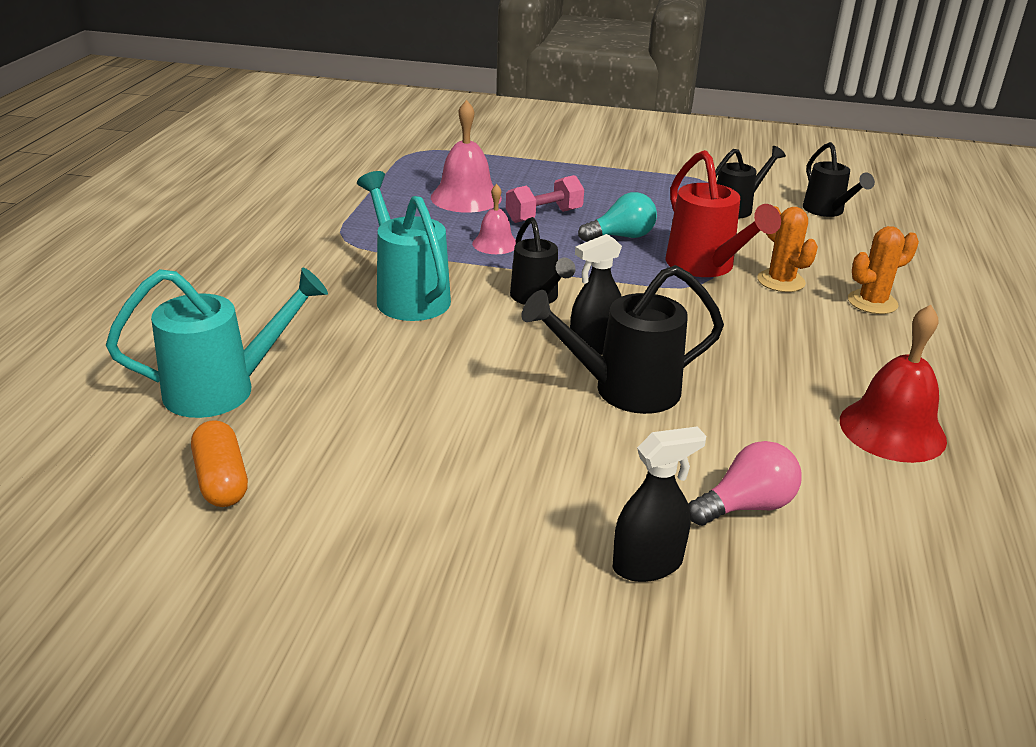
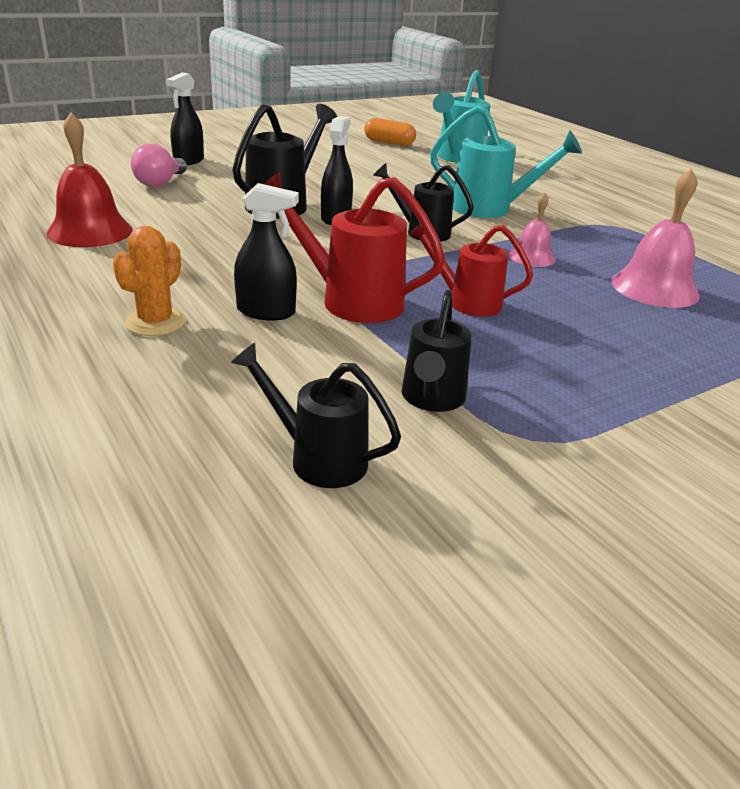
camera: 135 degrees right, 0 degrees up
pink dumbbell [506,175,584,223] -> none
turquoise light bulb [578,192,657,242] -> red watering can [408,224,533,317]
orange cactus [757,206,818,292] -> black spray bottle [234,183,299,321]

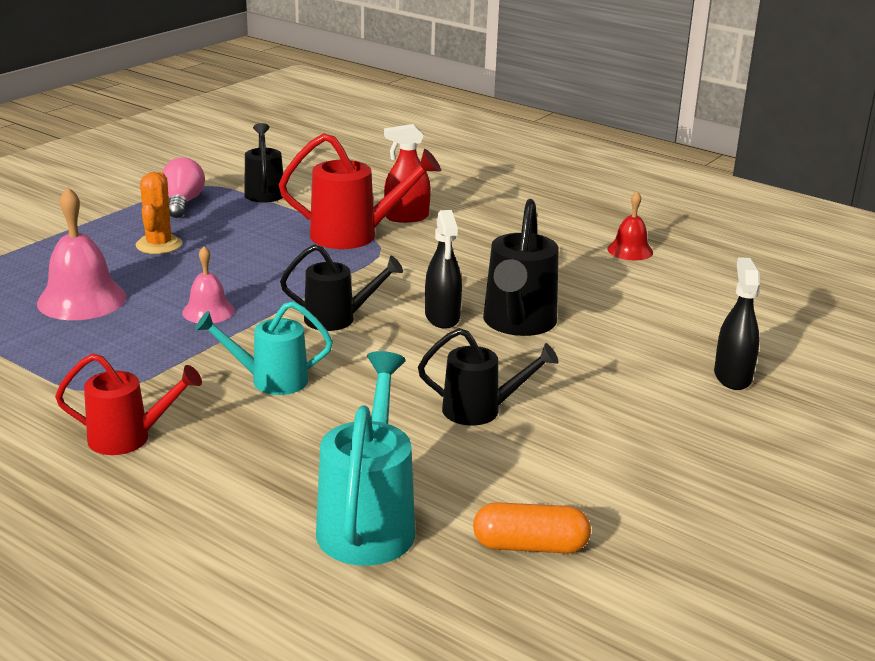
camera: 160 degrees right, 5 degrees down
red bell [46,113,133,247] -> red bell [607,192,653,260], size x0.59
orange cactus [113,226,186,336] -> orange cactus moved to [136,172,182,254]
pink light bulb [131,144,187,187] -> pink light bulb moved to [162,157,205,218]
black watering can [231,343,401,488] -> black watering can moved to [418,328,559,426]
black spray bottle [234,183,299,321] -> red spray bottle [384,124,431,223]
red watering can [408,224,533,317] -> red watering can moved to [55,353,202,455]
turquoise watering can [430,106,582,218] -> turquoise watering can [195,301,333,395], size x0.66

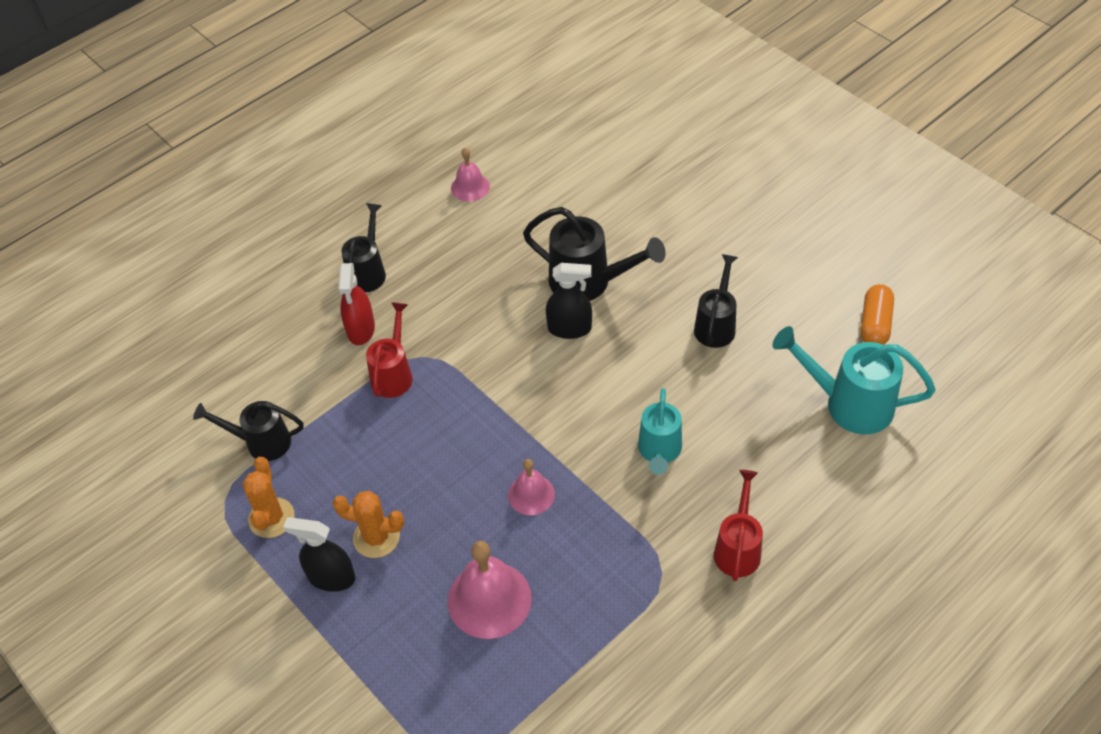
camera: 75 degrees left, 25 degrees up
pink light bulb [162,157,205,218] -> orange cactus [242,457,295,538]
red watering can [279,133,441,249] -> red watering can [366,302,413,398], size x0.66
black watering can [280,244,403,331] -> black watering can moved to [342,203,386,293]
red bell [607,192,653,260] -> pink bell [451,147,490,202]
black spray bottle [714,257,760,390] -> black spray bottle moved to [283,517,355,592]

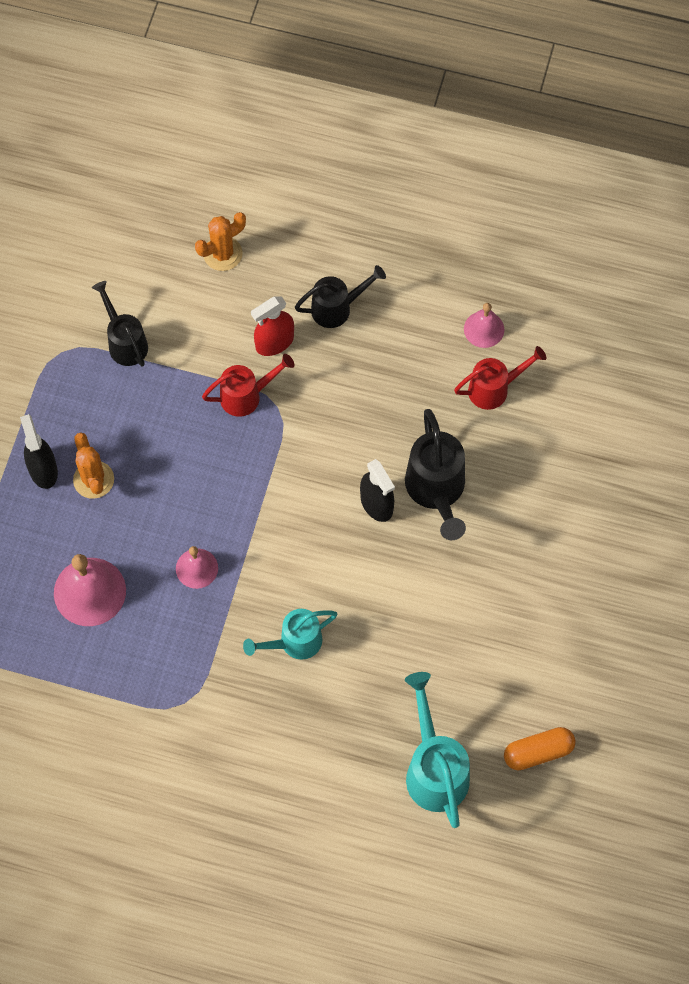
camera: 55 degrees right, 15 degrees up
orange cactus [242,457,295,538] -> orange cactus moved to [195,212,246,271]
black watering can [694,254,738,348] -> none
red watering can [714,470,763,581] -> red watering can moved to [454,346,546,410]

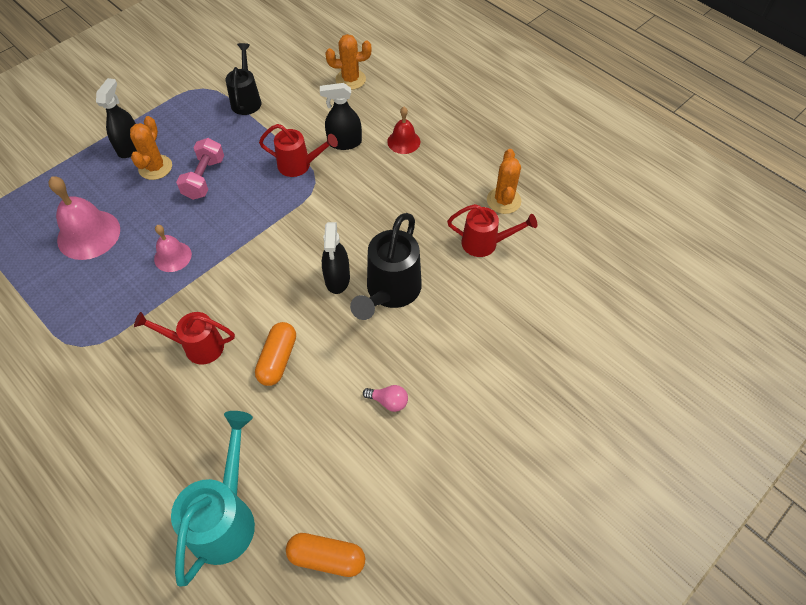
camera: 30 degrees right, 10 degrees down
turquoise watering can [243,609,337,660] -> red watering can [134,312,235,365]
red spray bottle [251,296,294,356] -> black spray bottle [320,83,362,150]
black watering can [295,265,386,328] -> red bell [387,107,420,154]
pink bell [464,303,504,348] -> orange cactus [487,149,521,214]
none -> pink dumbbell [176,138,224,200]
none -> orange capsule [255,322,296,386]
none -> pink light bulb [363,385,408,412]

